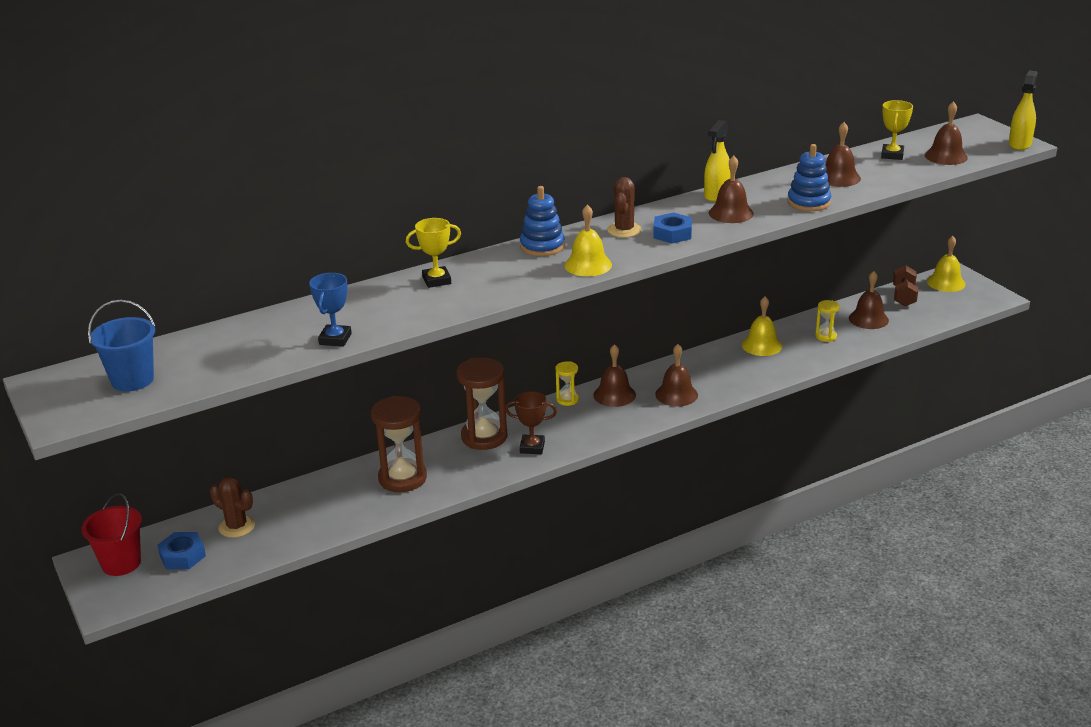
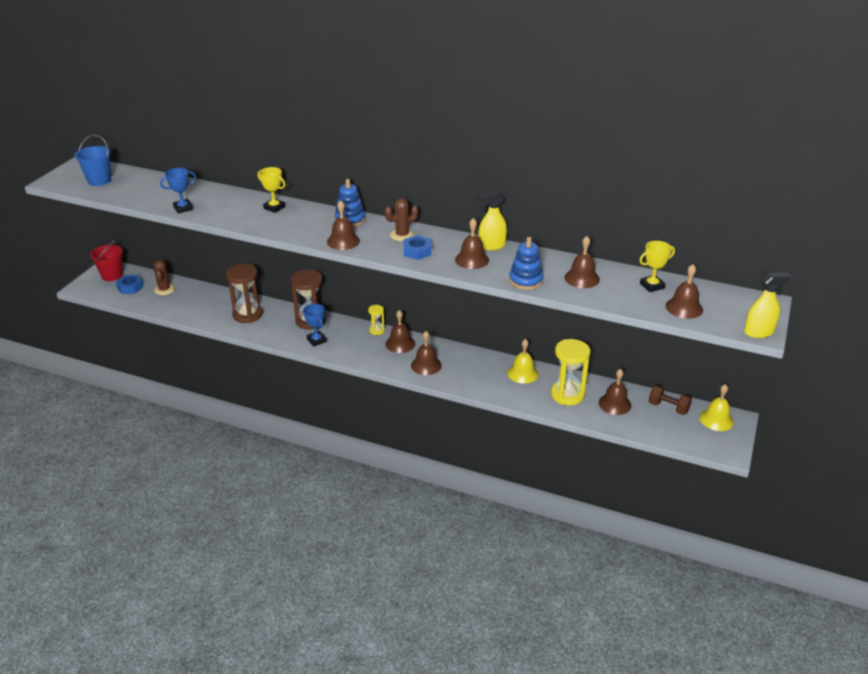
camera: 50 degrees right, 5 degrees up
brown trophy [505,391,557,454] -> blue trophy [303,304,327,347]
yellow bell [564,204,612,276] -> brown bell [327,200,360,250]
yellow hourglass [815,300,840,342] -> yellow hourglass [551,339,590,405], size x1.99
brown dumbbell [893,266,918,306] -> brown dumbbell turned 60 degrees clockwise [649,385,692,415]

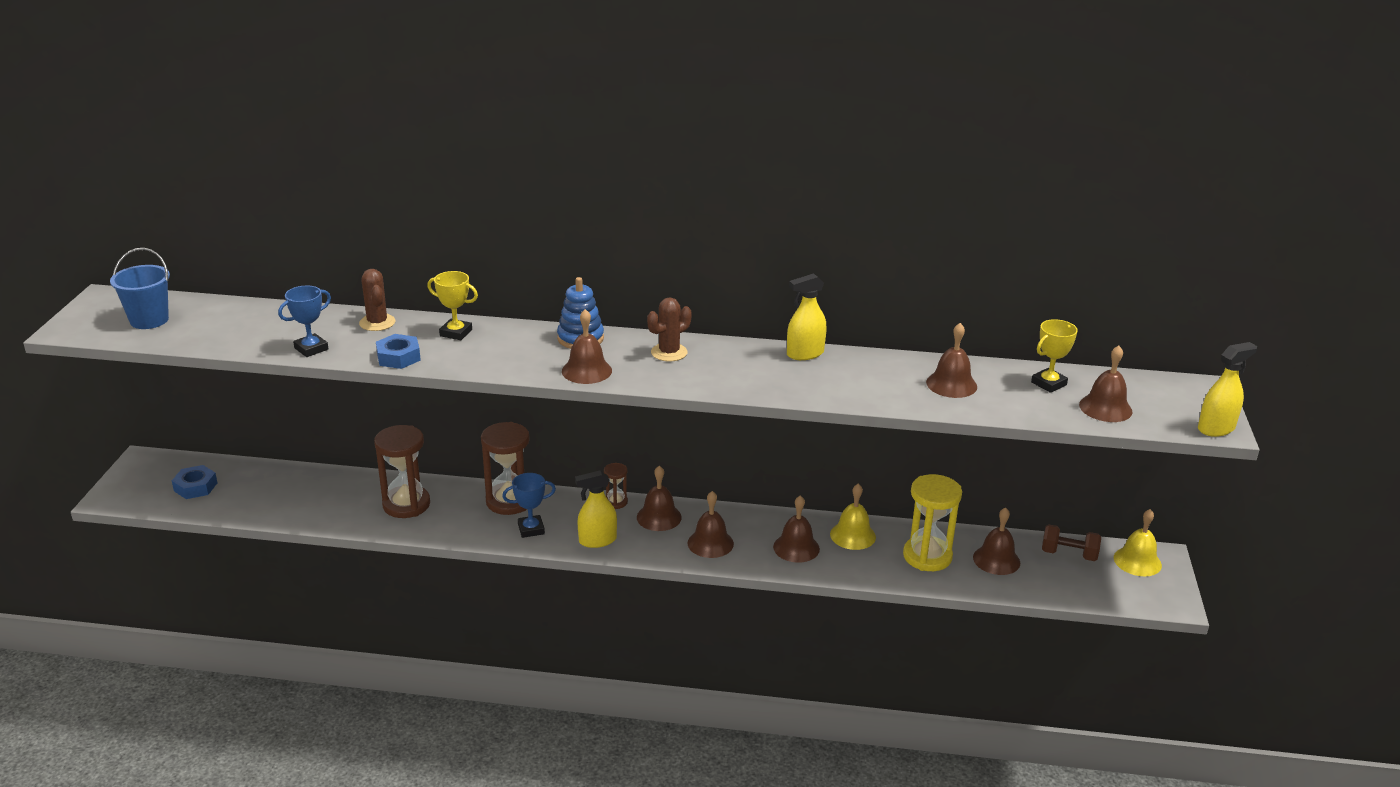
camera: 15 degrees left, 5 degrees down
red bucket [90,240,123,281] -> none
brown cactus [153,260,175,295] -> brown cactus moved to [359,269,396,331]
blue trophy [303,304,327,347] -> blue trophy turned 60 degrees counterclockwise [502,473,556,538]
yellow hourglass [368,305,385,335] -> brown hourglass [604,463,628,509]
blue nut [403,235,431,260] -> blue nut moved to [376,334,421,369]
brown bell [455,218,489,269] -> brown bell moved to [773,495,820,563]
blue stacking toy [509,237,544,290] -> none
none -> yellow spray bottle [575,470,617,548]

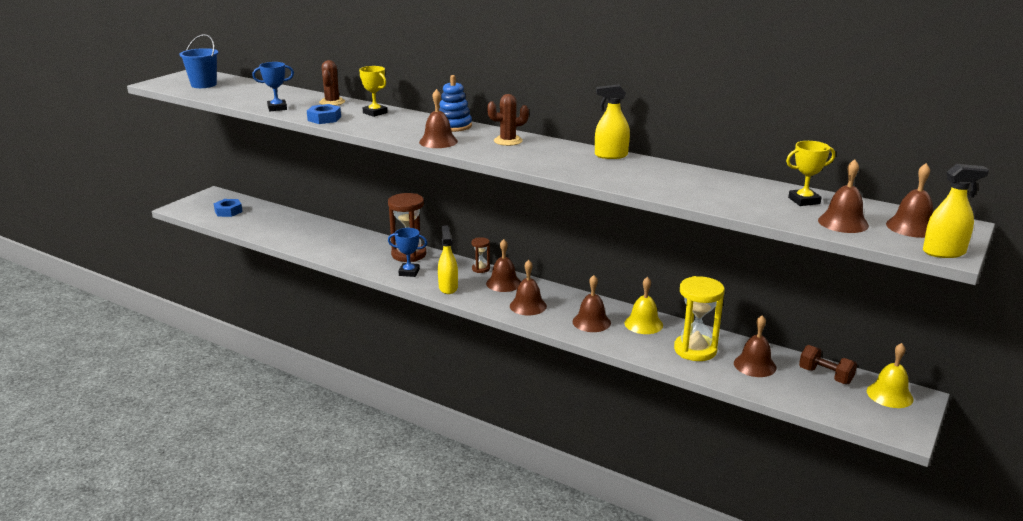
camera: 25 degrees right, 5 degrees down
brown hourglass [374,425,430,518] -> none
yellow spray bottle [575,470,617,548] -> yellow spray bottle turned 75 degrees clockwise [438,225,458,294]
brown bell [926,323,977,398] -> brown bell moved to [886,163,933,238]

